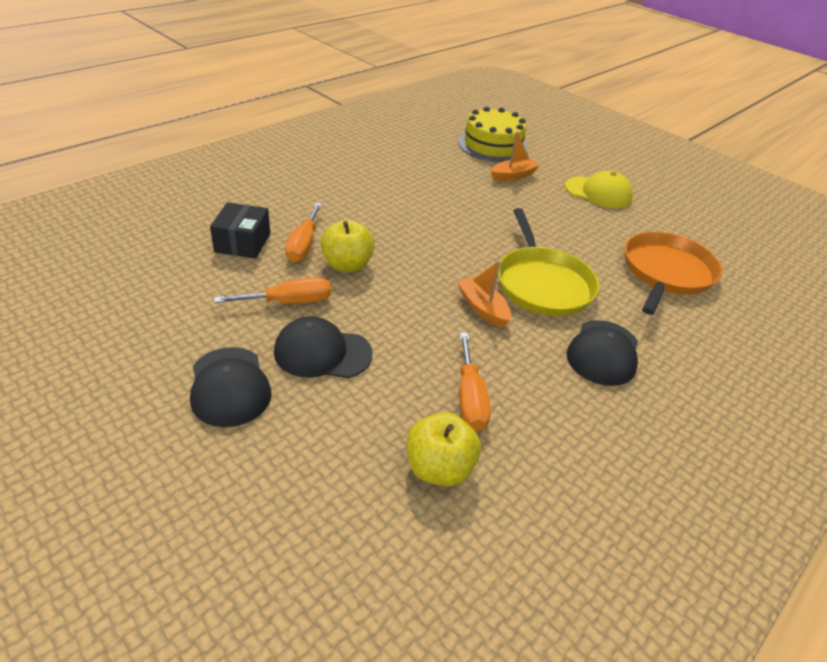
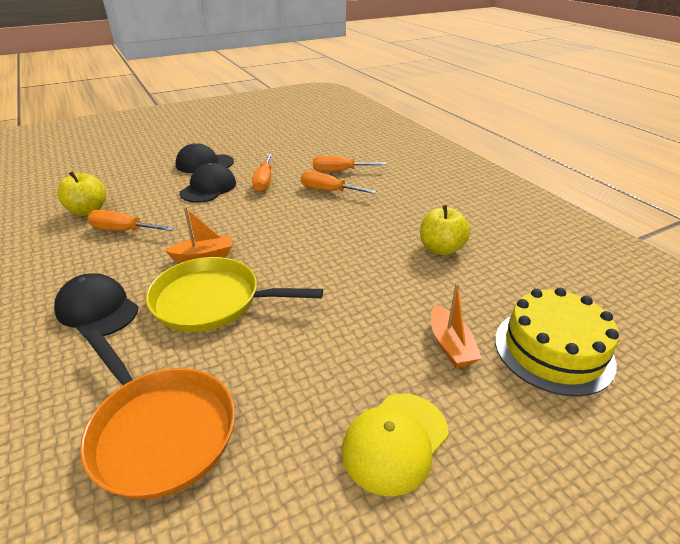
camera: 110 degrees right, 5 degrees down
black box [210,202,270,259] -> orange screwdriver [313,156,386,172]
yellow apple [321,220,375,272] -> yellow apple moved to [420,205,470,255]

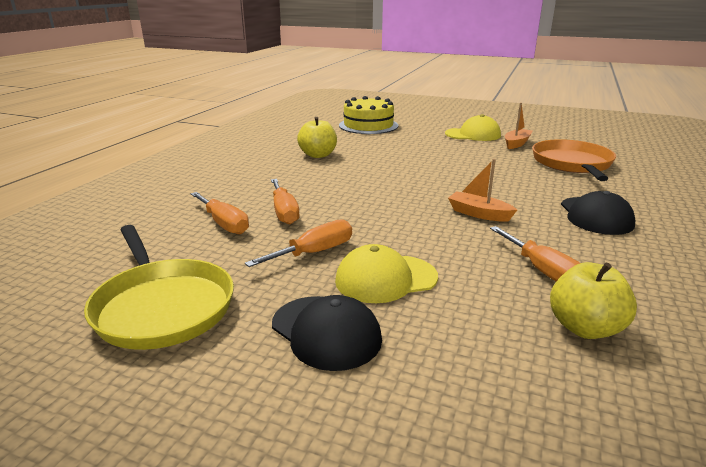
camera: 130 degrees left, 10 degrees down
yellow pan [146,257,323,332] -> yellow pan moved to [84,225,234,350]
black cap [179,163,236,203] -> yellow cap [335,244,438,303]
orange boat [431,283,482,368] -> orange boat moved to [505,103,533,149]

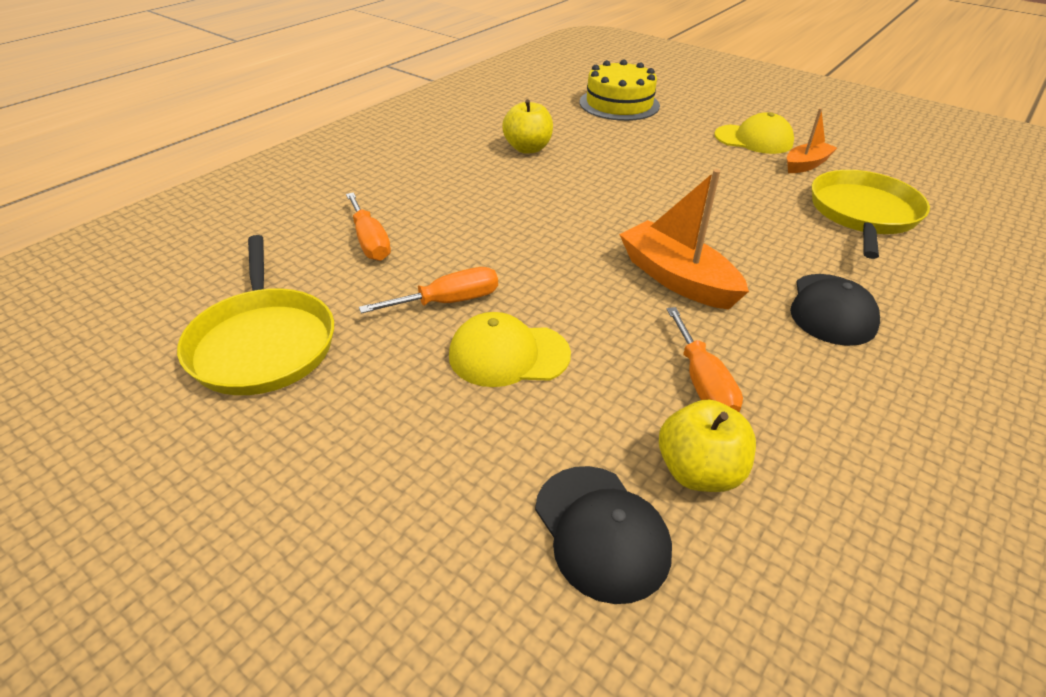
camera: 15 degrees right, 15 degrees up
orange screwdriver [271,179,300,224] -> none
black cap [272,295,382,371] -> black cap moved to [535,466,672,604]
orange boat [448,159,517,222] -> orange boat [619,169,749,310], size x1.63
orange pan [532,139,616,181] -> yellow pan [811,170,930,259]

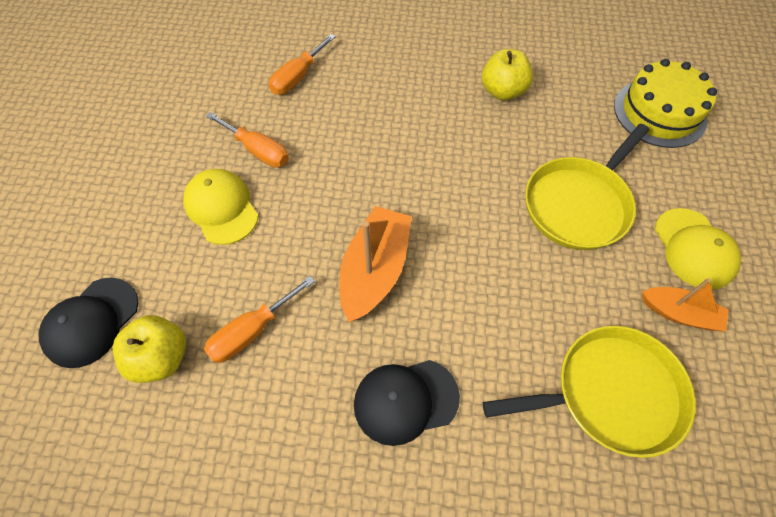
camera: 60 degrees right, 20 degrees up
yellow pan [177,235,334,395] -> yellow pan moved to [525,124,649,250]

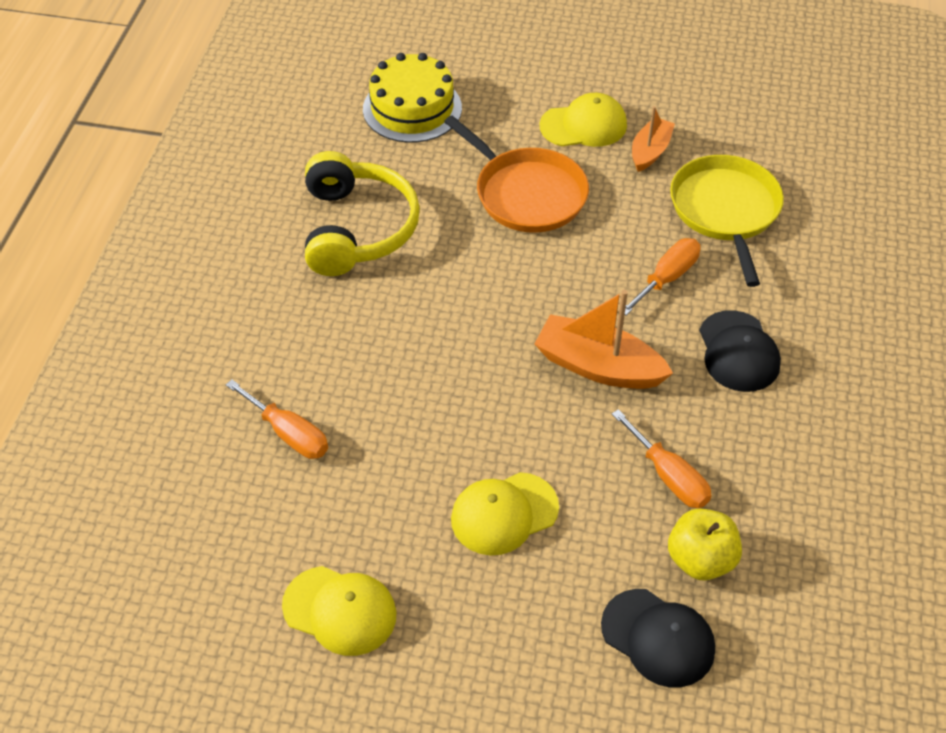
camera: 85 degrees left, 10 degrees down
orange screwdriver [206,112,289,168] -> orange screwdriver moved to [625,238,701,315]
yellow apple [482,49,533,101] -> yellow headphones [305,151,420,276]
yellow pan [525,124,649,250] -> orange pan [444,116,589,233]
none -> yellow cap [282,566,397,656]

